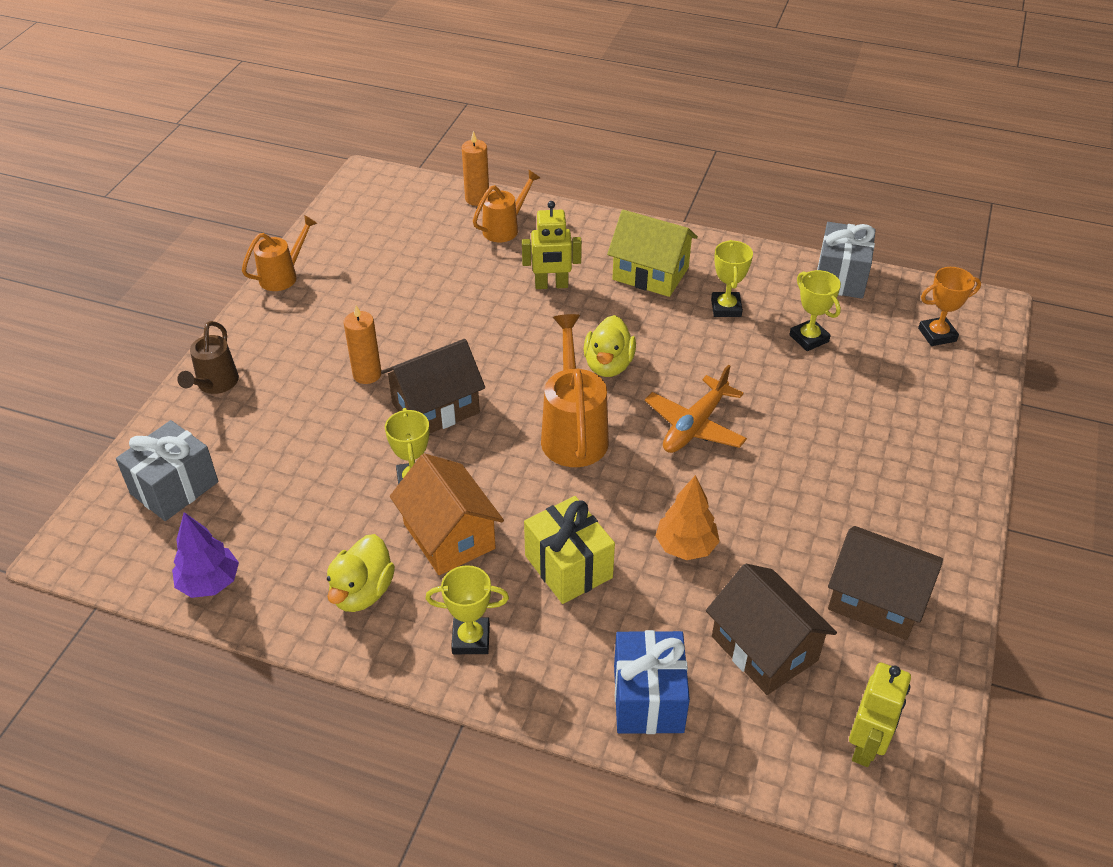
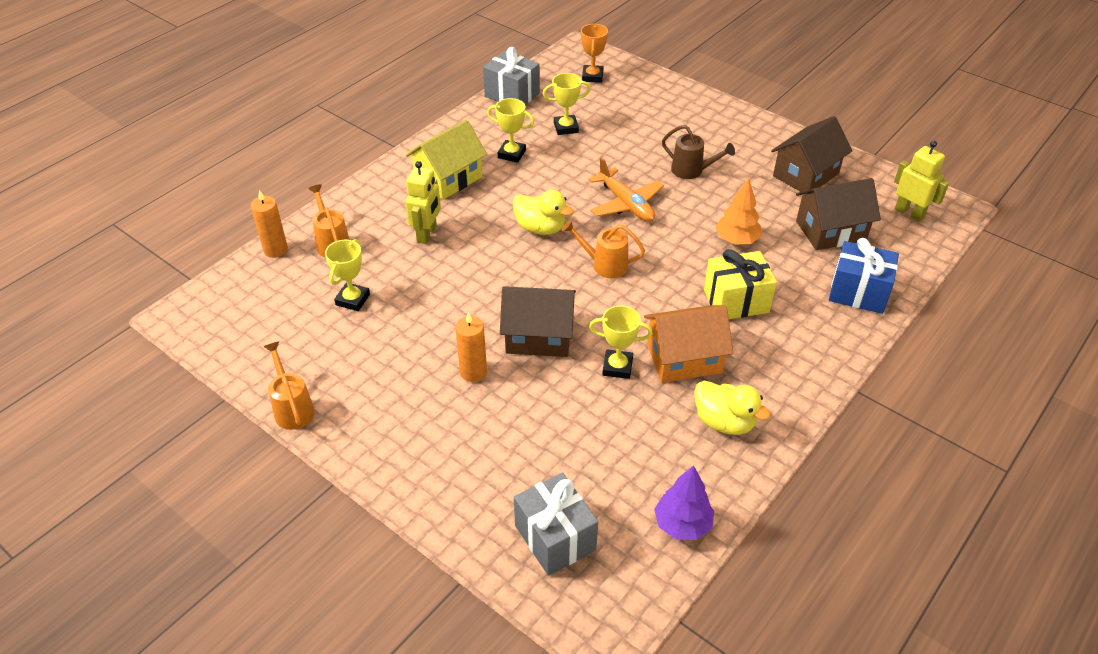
camera: 70 degrees left, 0 degrees up
brown watering can [177,321,239,394] -> brown watering can moved to [662,125,735,179]
brown house [381,339,485,434] -> brown house turned 75 degrees counterclockwise [500,286,576,357]
yellow trophy [425,565,509,654] -> yellow trophy moved to [325,239,370,311]
orange watering can [541,314,609,467] -> orange watering can [562,220,645,278], size x0.63

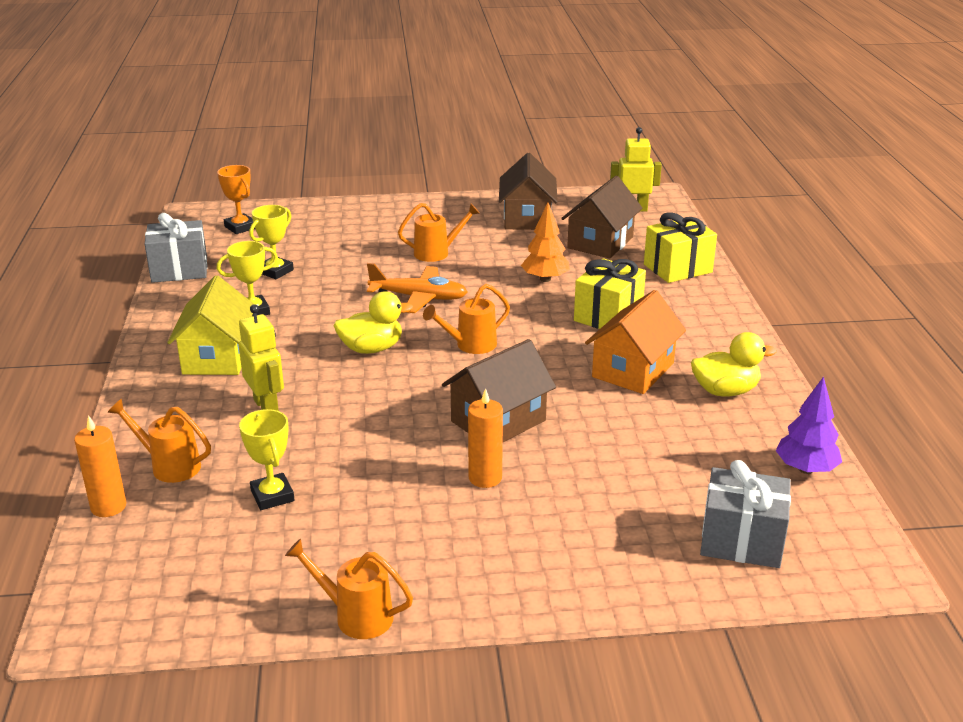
camera: 45 degrees left, 15 degrees down
yellow trophy [589,305,652,379] -> none
brown watering can [662,125,735,179] -> orange watering can [398,203,480,262]
blue gift [829,238,899,314] -> yellow gift [644,212,717,283]

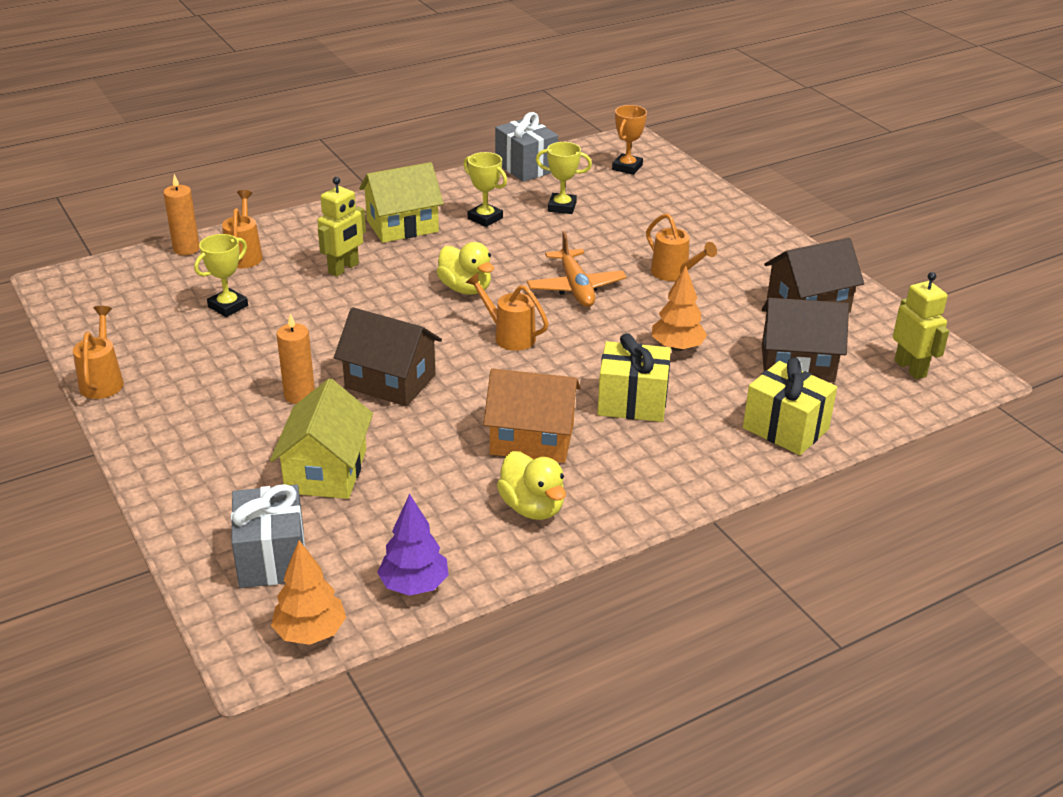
camera: 65 degrees right, 5 degrees up
none -> yellow house [270,378,373,499]
none -> orange tree [271,540,346,645]

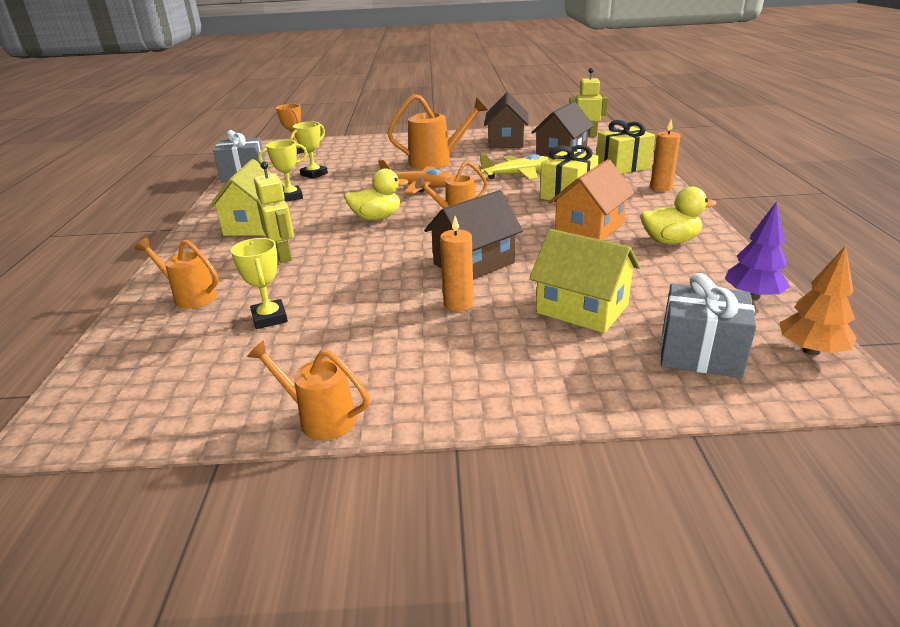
camera: 60 degrees left, 5 degrees down
orange candle [163,174,200,255] -> orange candle moved to [650,120,681,191]
orange watering can [646,213,717,281] -> orange watering can [387,94,488,170], size x1.58
orange tree [652,265,707,351] -> yellow plane [479,154,550,180]

